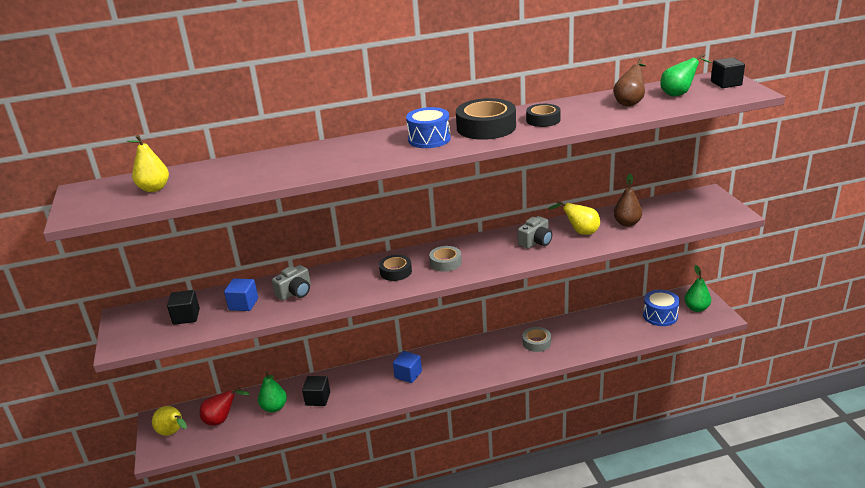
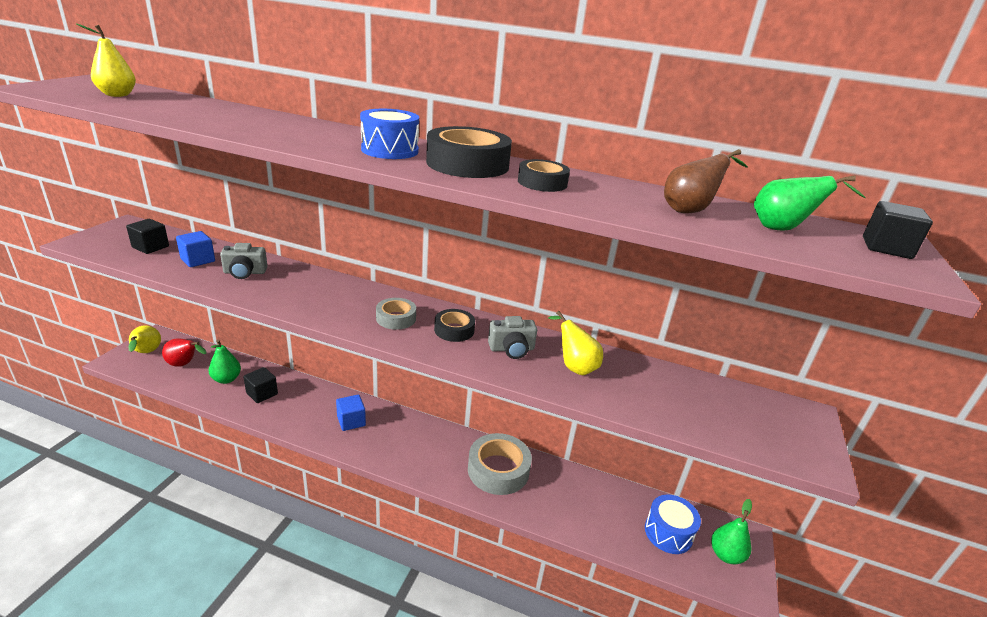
camera: 30 degrees right, 0 degrees up
black tape [379,255,412,281] -> black tape moved to [434,309,475,342]
grey tape [522,327,551,352] -> grey tape [468,433,532,495], size x1.74
brown pear [613,174,642,227] -> none

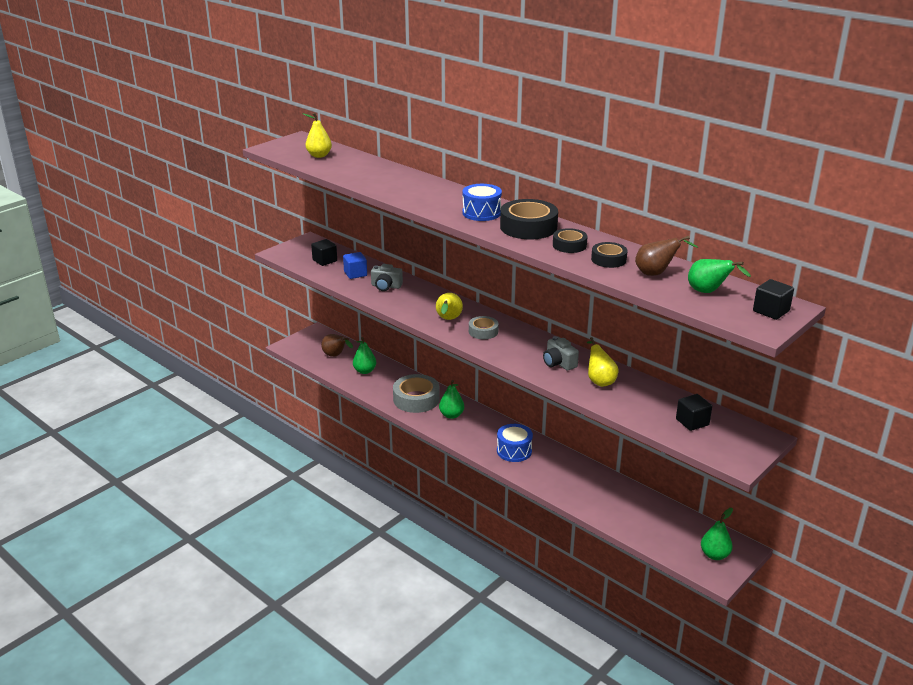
camera: 25 degrees right, 0 degrees up
yellow pear [128,325,161,353] -> yellow pear moved to [436,293,463,320]
red pear [162,338,207,367] -> brown pear [321,334,353,357]
black cube [243,367,278,403] -> black cube moved to [676,394,712,431]
blue cube [336,395,366,431] -> green pear [439,380,464,419]
black tape [434,309,475,342] -> black tape moved to [591,242,628,268]
grey tape [468,433,532,495] -> grey tape moved to [393,374,440,413]
grey camera [488,316,537,359] -> grey camera turned 45 degrees clockwise [543,336,579,371]
blue drum [645,495,701,554] -> blue drum moved to [497,424,533,462]

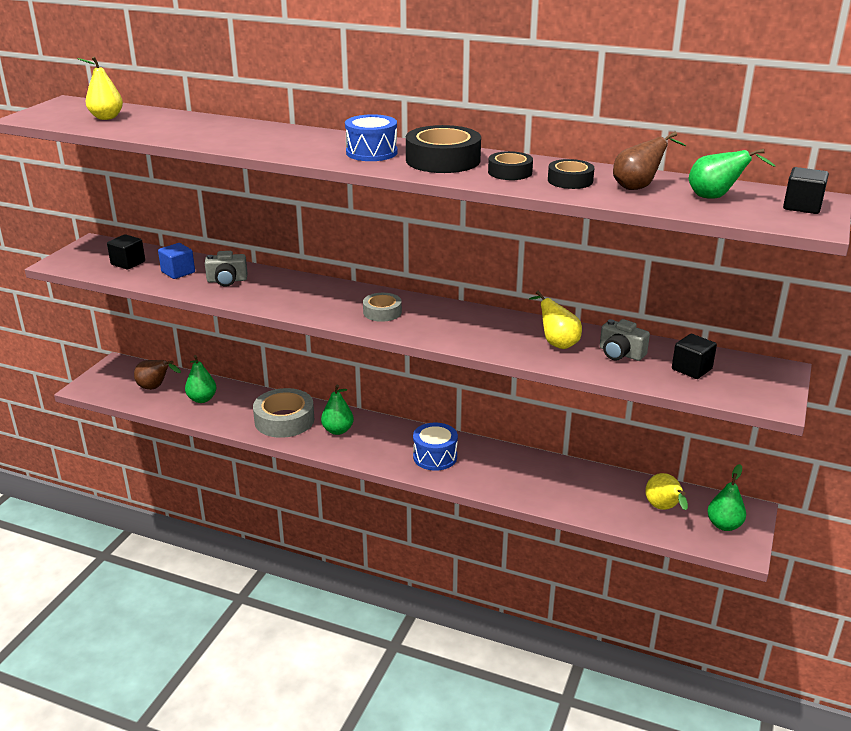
camera: 20 degrees left, 0 degrees up
yellow pear [436,293,463,320] -> yellow pear moved to [645,473,688,510]
grey camera [543,336,579,371] -> grey camera moved to [600,319,650,361]

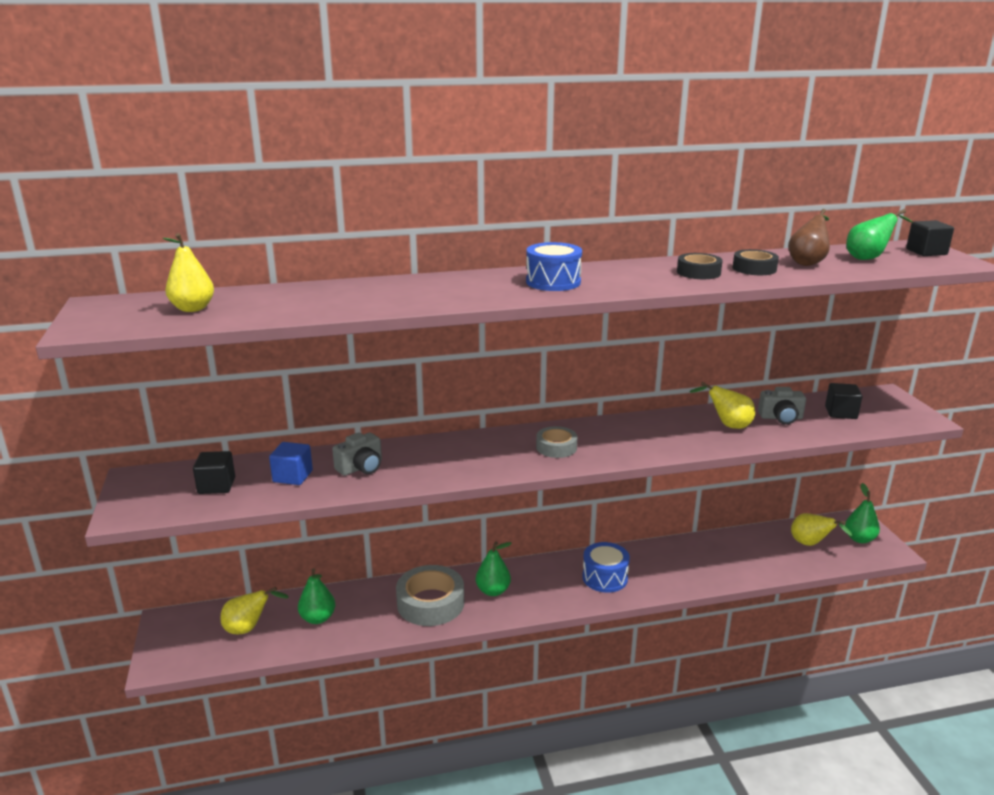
camera: 35 degrees left, 5 degrees down
brown pear [134,360,181,390] -> yellow pear [220,587,289,634]
black tape [406,125,481,173] -> none

